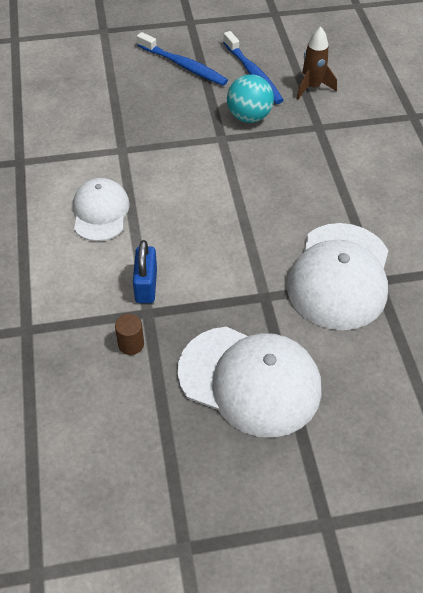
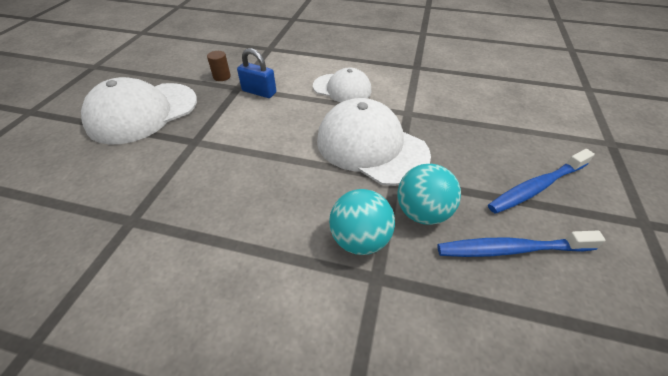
camera: 115 degrees right, 5 degrees down
white cap [287,223,388,330] -> white cap moved to [317,98,431,186]
brown rocket [297,27,337,100] -> none
none -> turquoise ball [329,189,395,255]

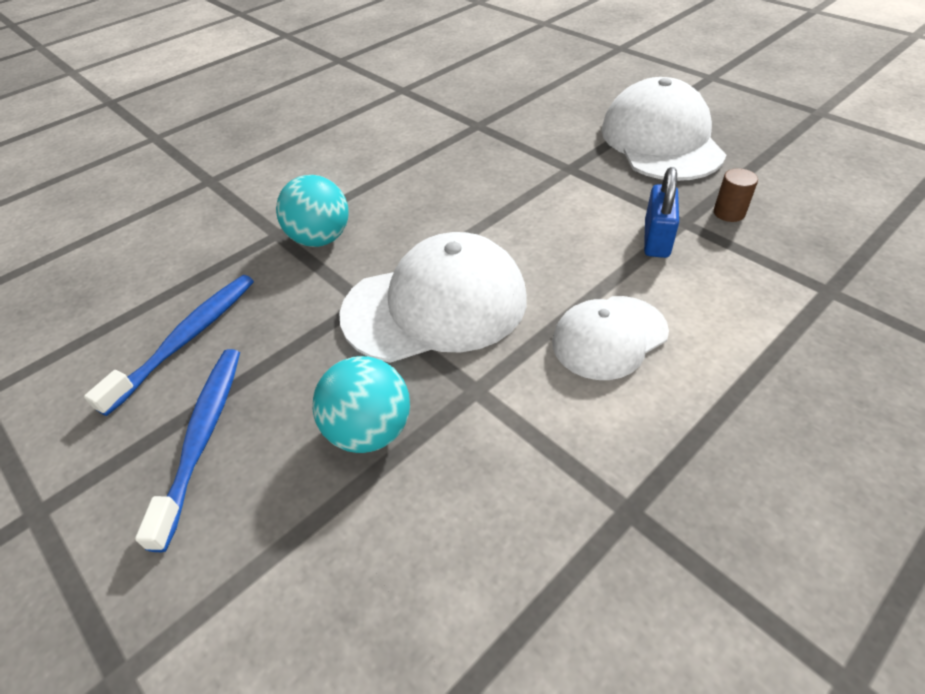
camera: 125 degrees right, 0 degrees up
blue padlock [237,48,276,98] -> blue padlock turned 45 degrees counterclockwise [644,167,679,258]
turquoise ball [398,164,461,225] -> turquoise ball moved to [312,356,410,453]

